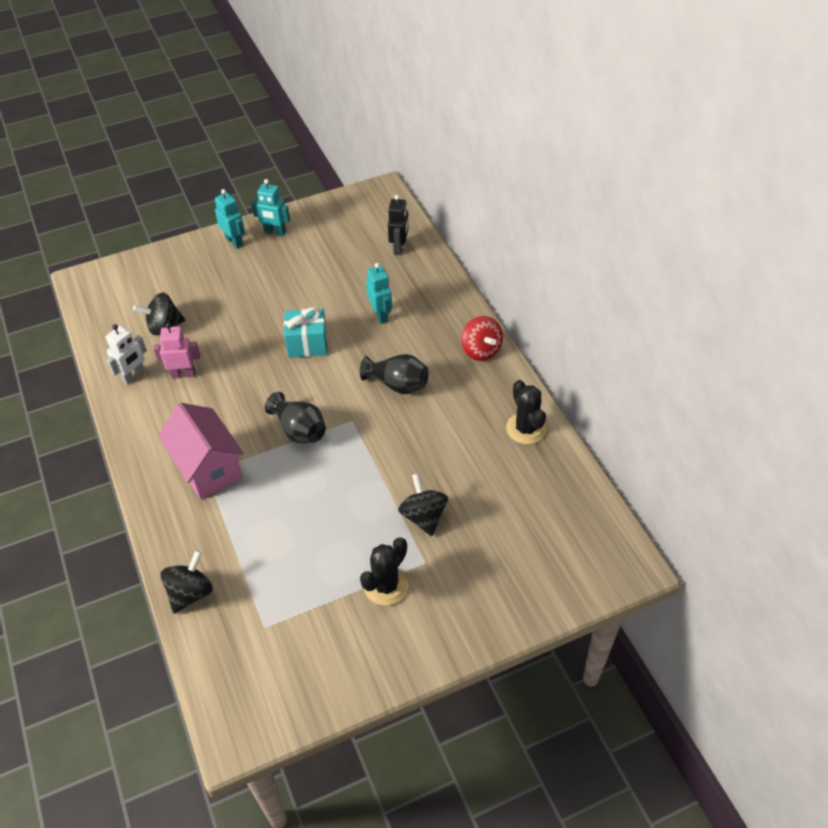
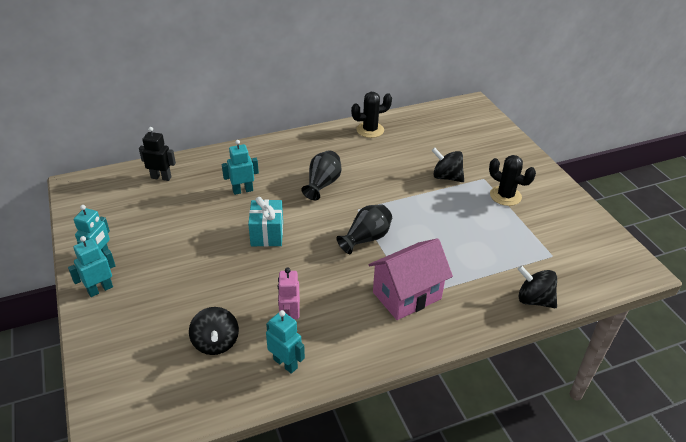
camera: 90 degrees left, 10 degrees down
white robot [106,324,147,385] -> turquoise robot [266,310,305,374]
black spinning top [398,474,448,536] -> black spinning top turned 45 degrees clockwise [431,147,464,182]
red spinning top [461,316,503,361] -> none

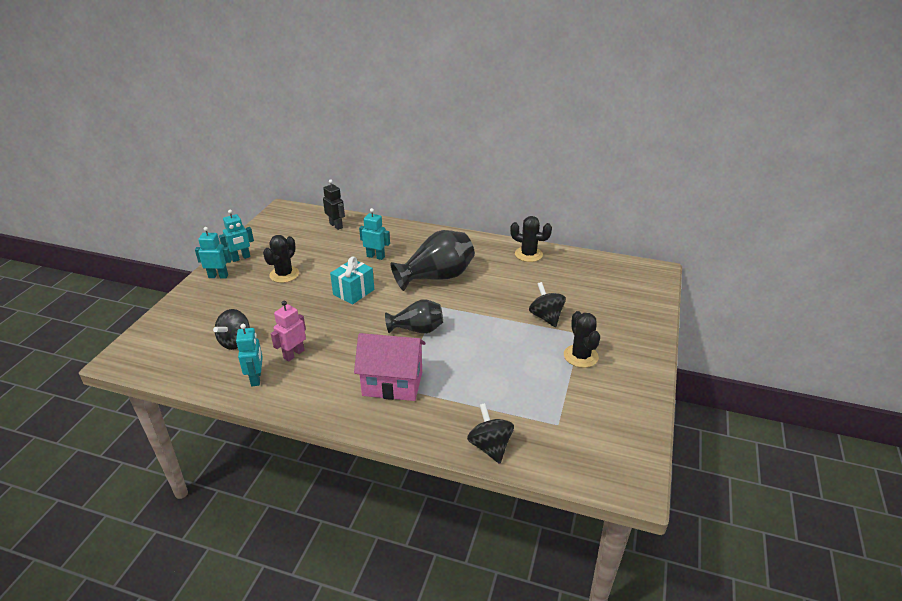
camera: 40 degrees right, 5 degrees down
black vase [301,150,341,200] -> black vase [390,230,475,291], size x1.60
none -> black cactus [263,235,299,283]

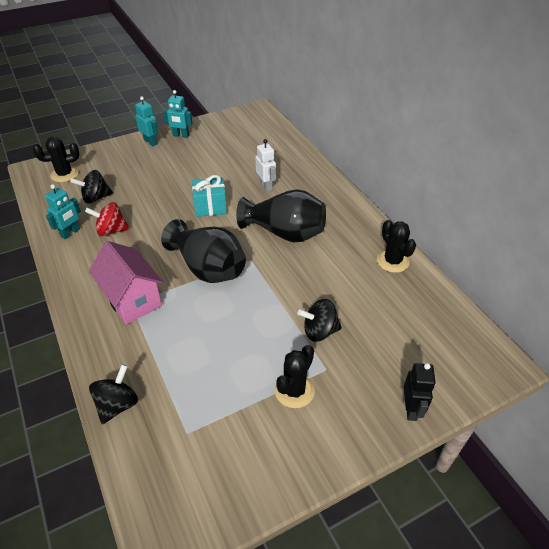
camera: 45 degrees right, 10 degrees up
black cactus [263,235,299,283] -> black cactus moved to [33,137,79,182]
pink robot [271,301,306,362] -> red spinning top [85,202,130,236]
black robot [323,179,345,230] -> black robot moved to [404,363,436,421]
turquoise robot [359,208,390,260] -> white robot [255,139,276,192]
black vase [385,299,443,333] -> black vase [161,219,246,283], size x1.60
black spinning top [529,282,566,327] -> black spinning top turned 120 degrees counterclockwise [298,299,342,342]

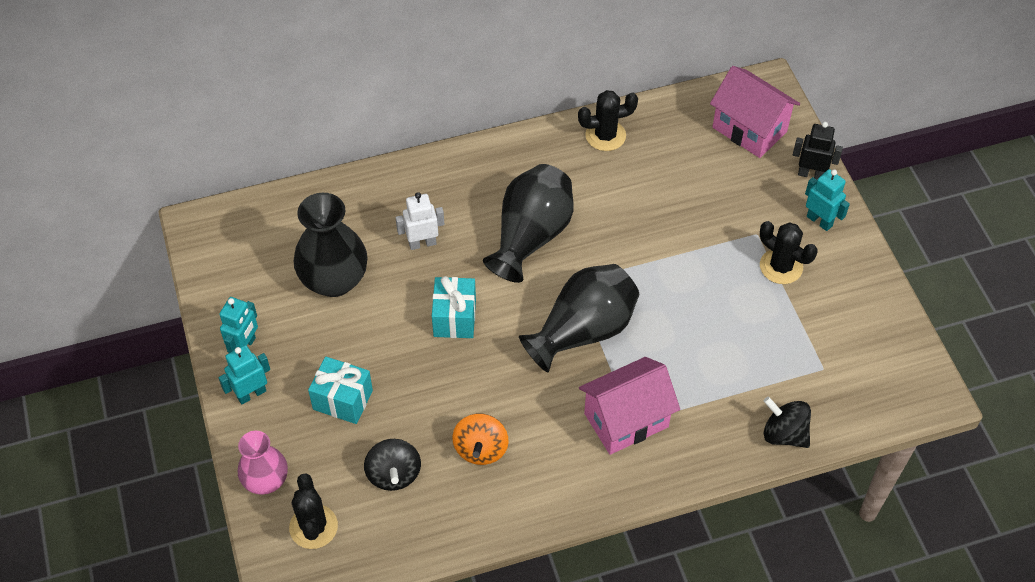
camera: 80 degrees left, 10 degrees up
turquoise robot [45,184,81,239] -> turquoise robot moved to [805,169,850,231]
red spinning top [85,202,130,236] -> orange spinning top [452,414,508,465]
black spinning top [298,299,342,342] -> none
none -> pink vase [238,431,288,495]
none -> black vase [294,193,367,297]
none -> turquoise gift [308,357,373,424]
none -> pink house [710,66,800,158]

